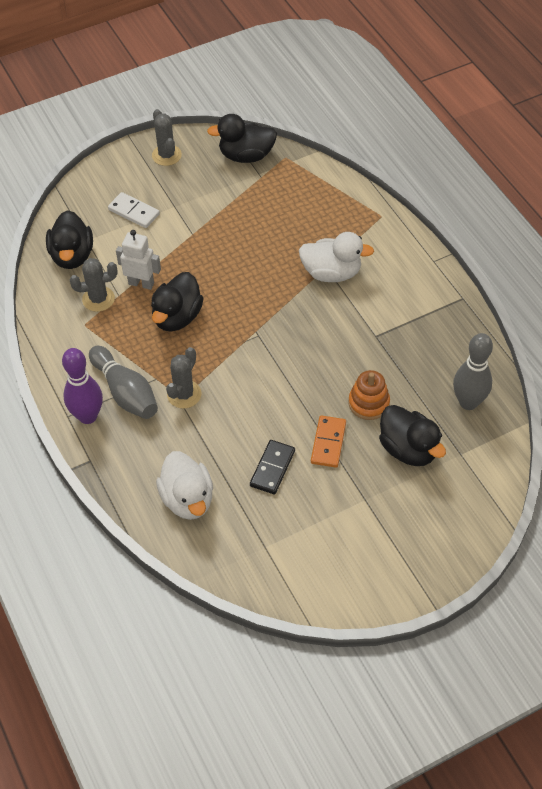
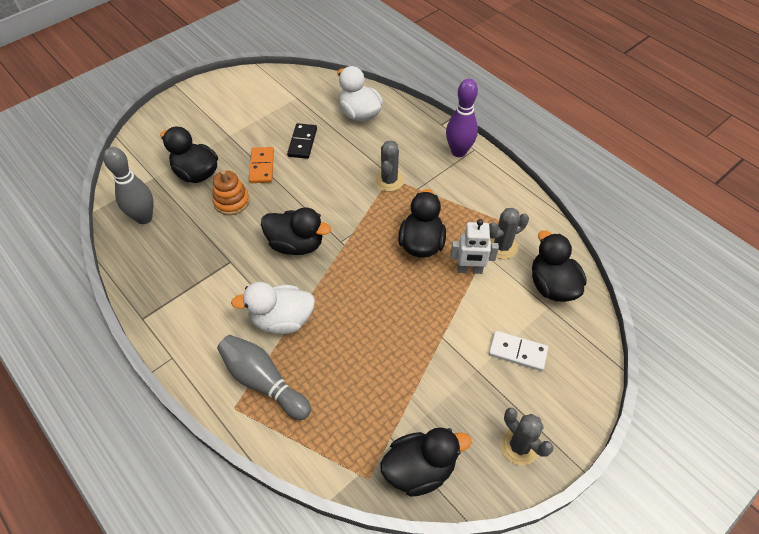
camera: 165 degrees right, 0 degrees up
grey bowling pin [89,346,158,419] -> grey bowling pin moved to [217,335,311,420]
none -> black duck [261,207,331,255]

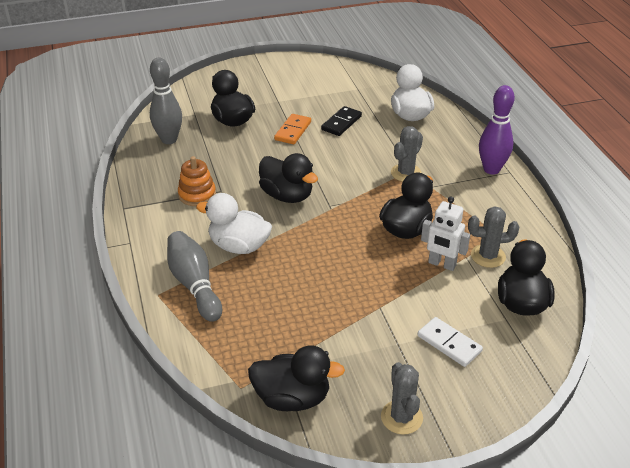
camera: 25 degrees right, 15 degrees down
orange stacking toy [212,170,250,215] -> orange stacking toy moved to [178,156,216,206]

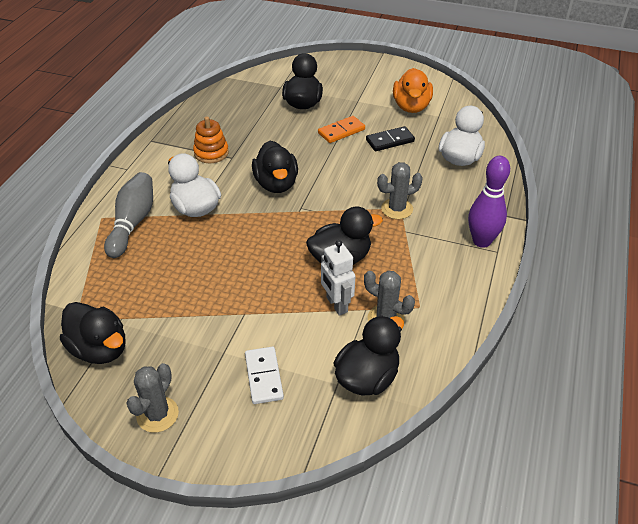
camera: 35 degrees right, 5 degrees up
grey bowling pin [150,58,182,144] -> none
none -> orange duck [393,68,433,113]

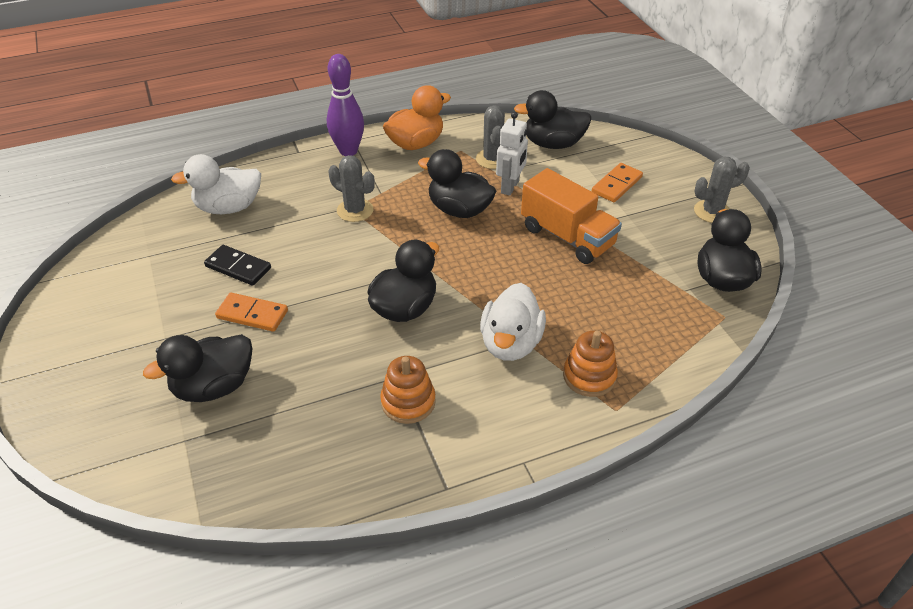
camera: 130 degrees left, 0 degrees up
grey bowling pin [104,172,153,258] -> orange stacking toy [563,331,618,397]
white domino [245,347,284,404] -> orange domino [592,163,643,202]
orange duck [393,68,433,113] -> orange duck moved to [383,85,451,150]
none -> orange truck [521,168,622,264]

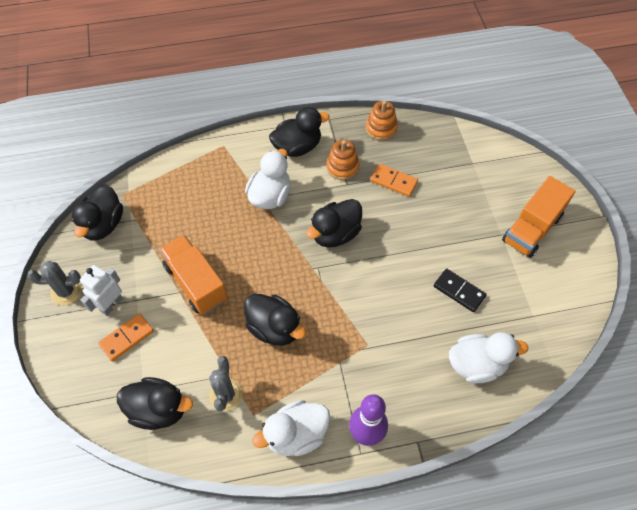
camera: 170 degrees left, 15 degrees up
black duck [143,334,252,402] -> black duck moved to [269,107,330,157]
orange domino [215,293,288,332] -> orange domino moved to [370,164,418,197]
grey cactus [328,155,375,222] -> none
orange duck [383,85,451,150] -> white duck [252,400,330,456]
white robot [496,112,528,196] -> white robot moved to [80,265,123,316]
orange stacking toy [563,331,618,397] -> orange stacking toy moved to [366,101,398,141]
none -> orange truck [502,176,575,258]

